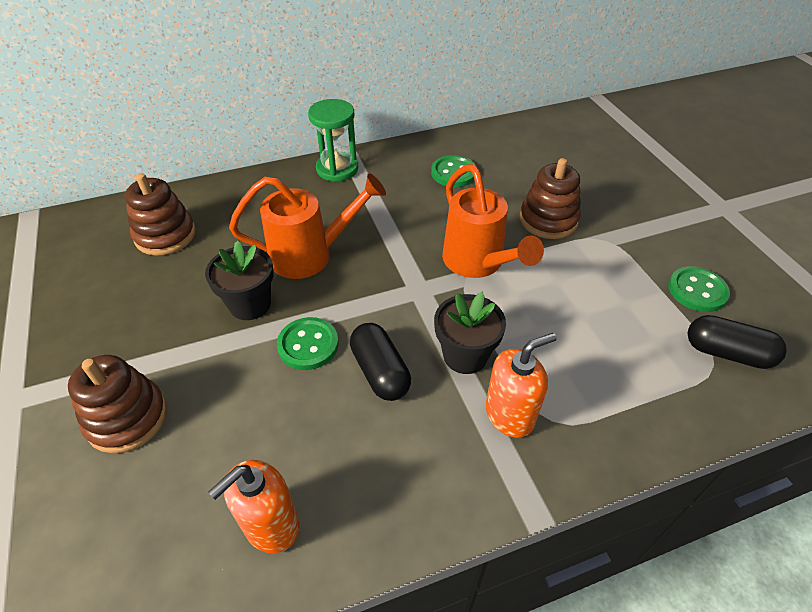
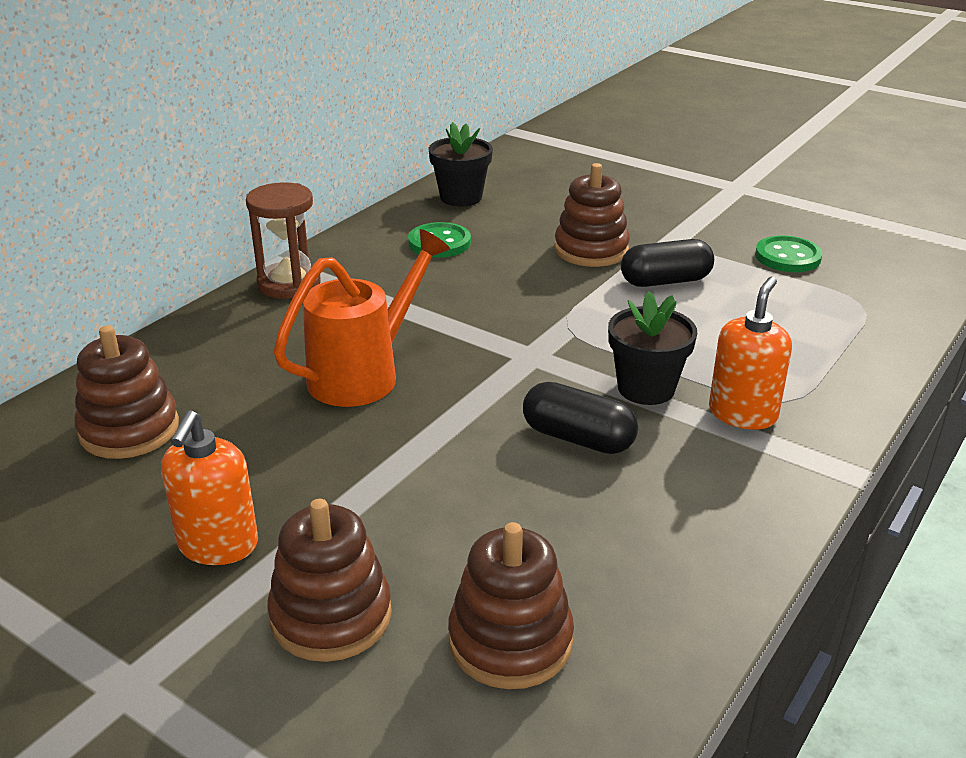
camera: 35 degrees left, 15 degrees down
black flower pot [205,241,273,320] -> black flower pot moved to [428,122,493,207]
orange soap dispenser [208,460,300,553] -> orange soap dispenser moved to [161,410,258,565]
green button [277,317,339,370] -> none
green hourglass [308,99,358,182] -> brown hourglass [246,182,321,299]
orange watering can [442,164,544,278] -> none
black capsule [688,315,787,369] -> black capsule moved to [621,239,714,287]
none -> brown stacking toy [448,522,574,689]

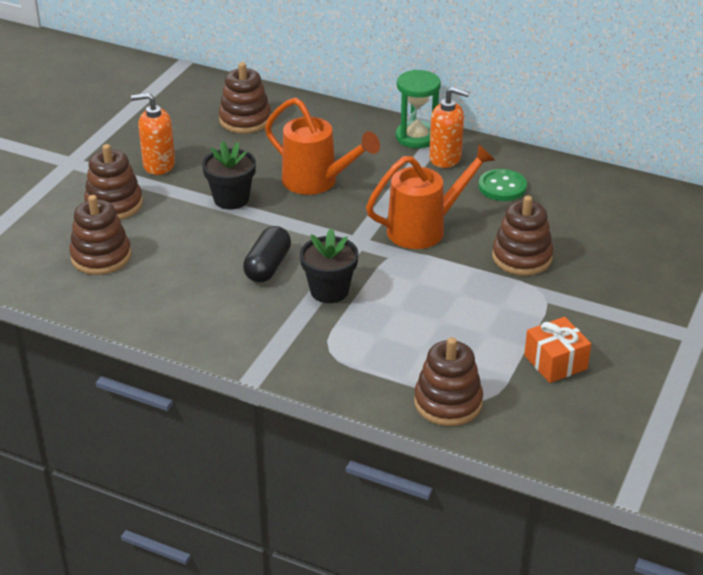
camera: 80 degrees right, 5 degrees up
brown hourglass [246,182,321,299] -> green hourglass [396,70,441,148]
black flower pot [428,122,493,207] -> black flower pot moved to [202,141,256,209]
black capsule [621,239,714,287] -> none
orange soap dispenser [709,277,792,430] -> orange soap dispenser moved to [429,87,469,168]
green button [755,235,822,272] -> orange gift [524,317,591,383]
none -> orange watering can [366,144,495,249]
none -> brown stacking toy [414,337,483,426]

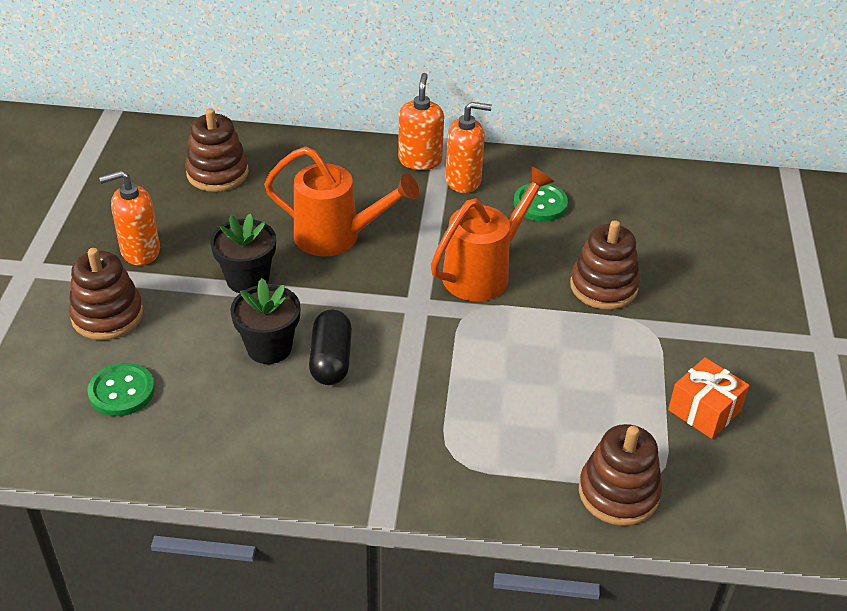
camera: 20 degrees left, 5 degrees up
brown stacking toy [69,195,131,275] -> green button [88,363,155,416]
black flower pot [300,228,359,303] -> black flower pot moved to [230,278,301,364]
green hourglass [396,70,441,148] -> orange soap dispenser [398,73,444,170]

